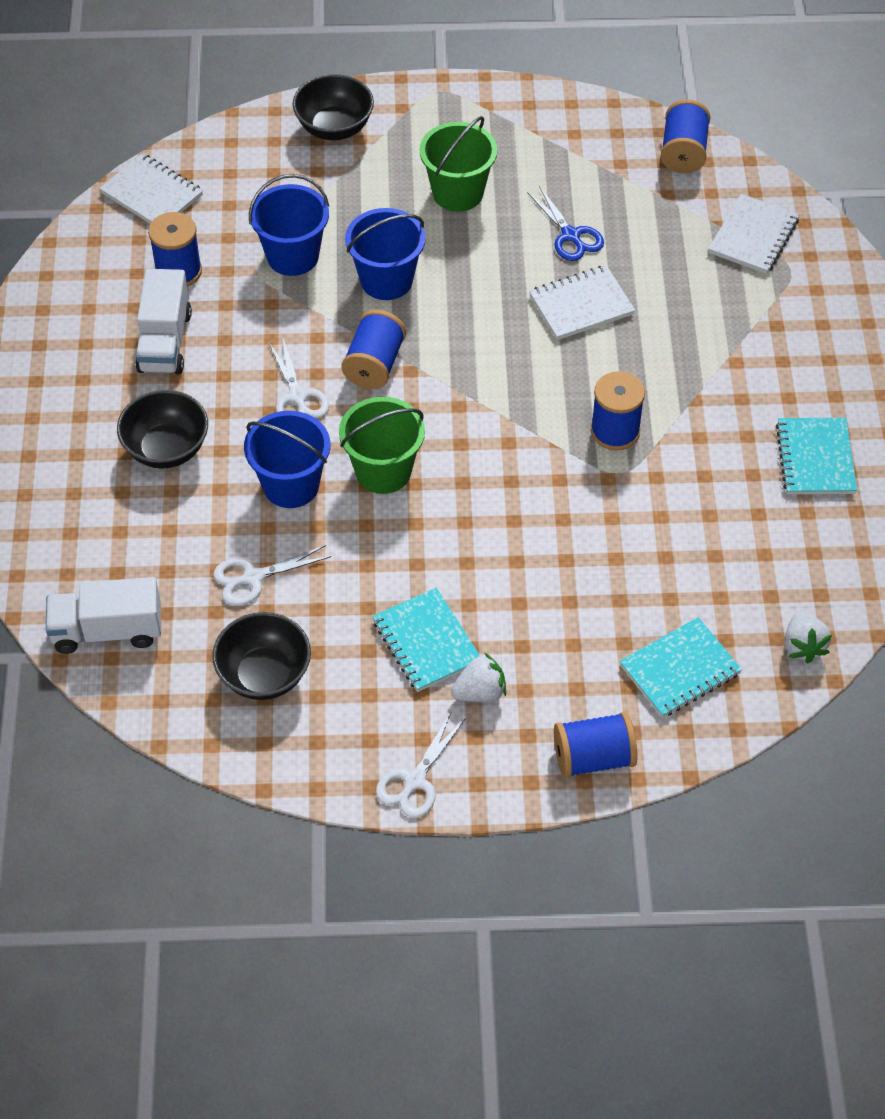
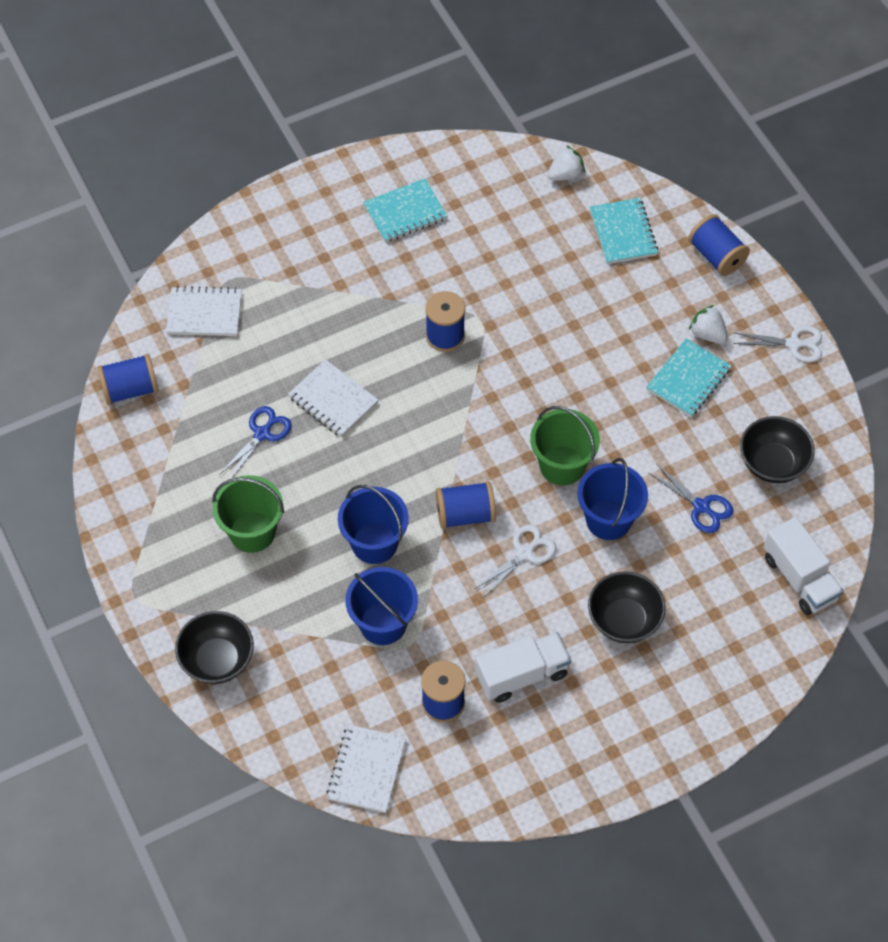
camera: 115 degrees left, 5 degrees up
white scissors [213,545,332,606] -> blue scissors [648,465,733,533]
turquoise notebook [620,617,742,718] -> turquoise notebook turned 45 degrees clockwise [590,198,658,264]

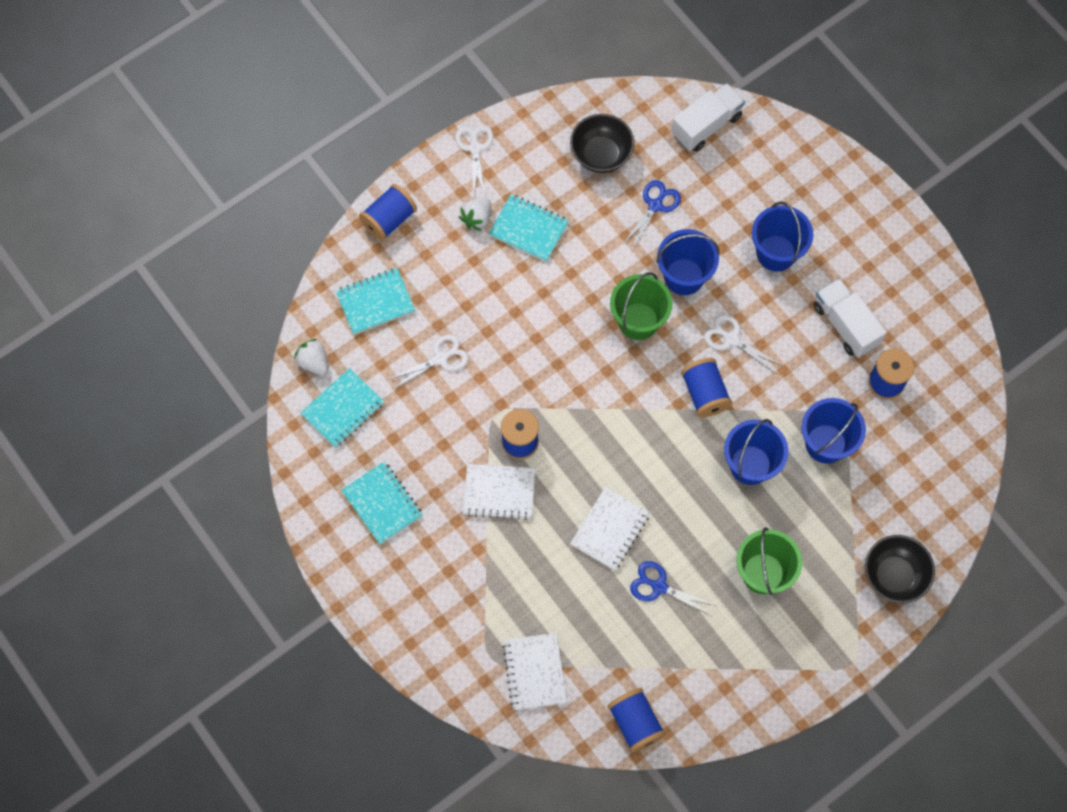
camera: 100 degrees left, 10 degrees up
white notebook [326,724,406,813] -> white notebook moved to [463,464,535,520]
black bowl [588,571,666,643] -> blue bucket [752,201,813,272]
none -> turquoise notebook [301,368,384,448]
none -> white scissors [387,334,469,389]

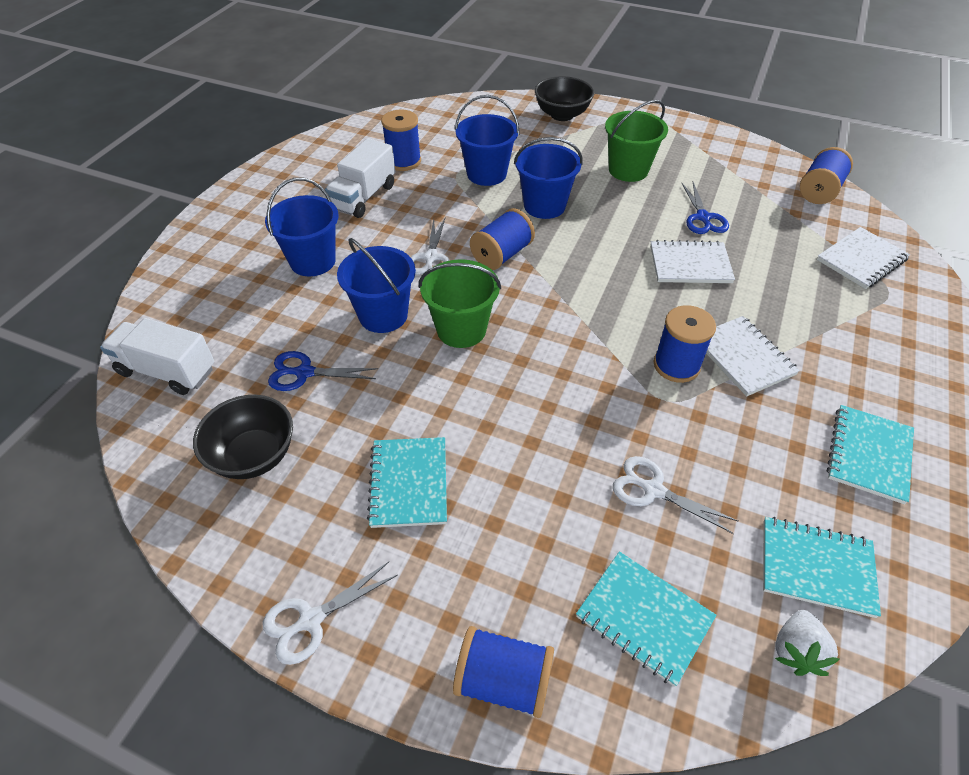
camera: 120 degrees left, 20 degrees down
white strawberry [459,198,491,231] -> none

